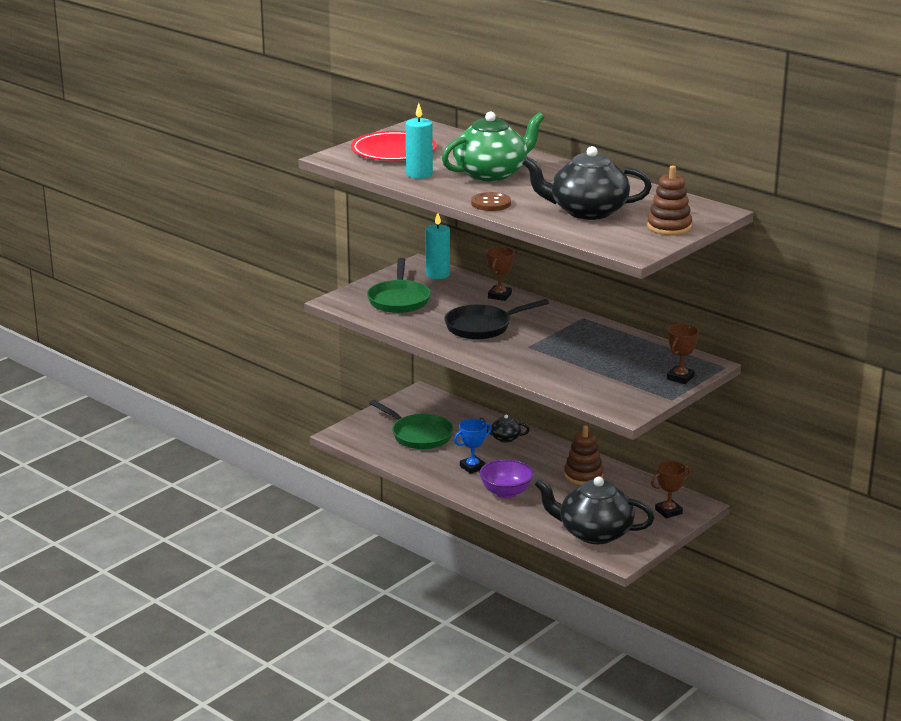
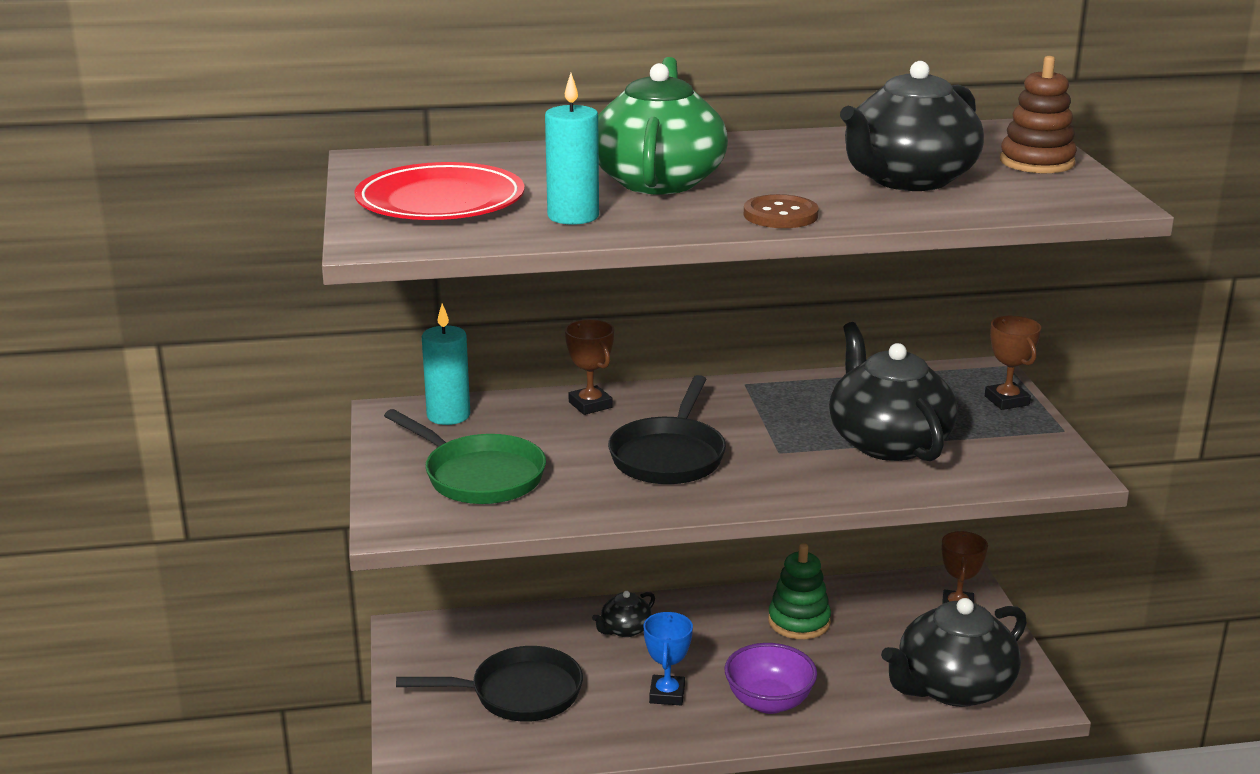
camera: 50 degrees left, 0 degrees up
green pan [369,400,454,449] -> black pan [396,646,583,722]
brown stacking toy [564,425,603,485] -> green stacking toy [768,543,831,639]
none -> black teapot [829,322,957,461]

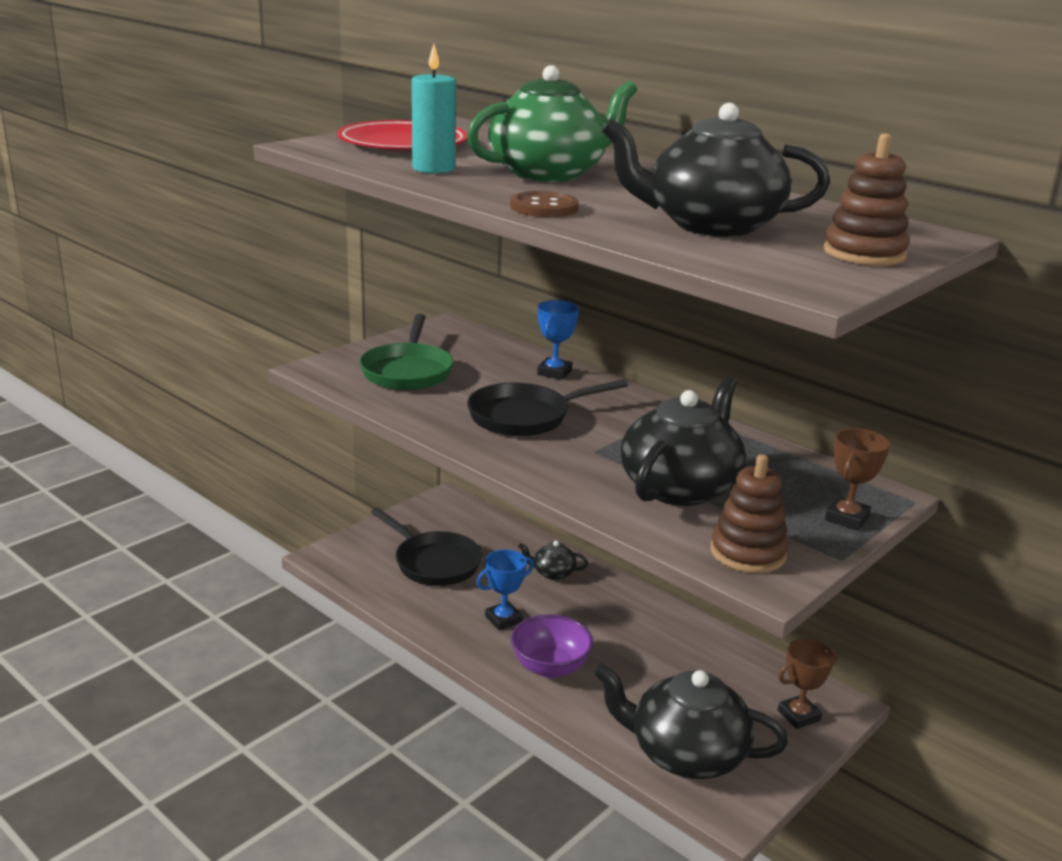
camera: 50 degrees right, 0 degrees up
turquoise candle [422,303,470,425] -> none
brown trophy [565,319,614,415] -> blue trophy [537,300,579,380]
green stacking toy [768,543,831,639] -> none
none -> brown stacking toy [710,454,789,573]

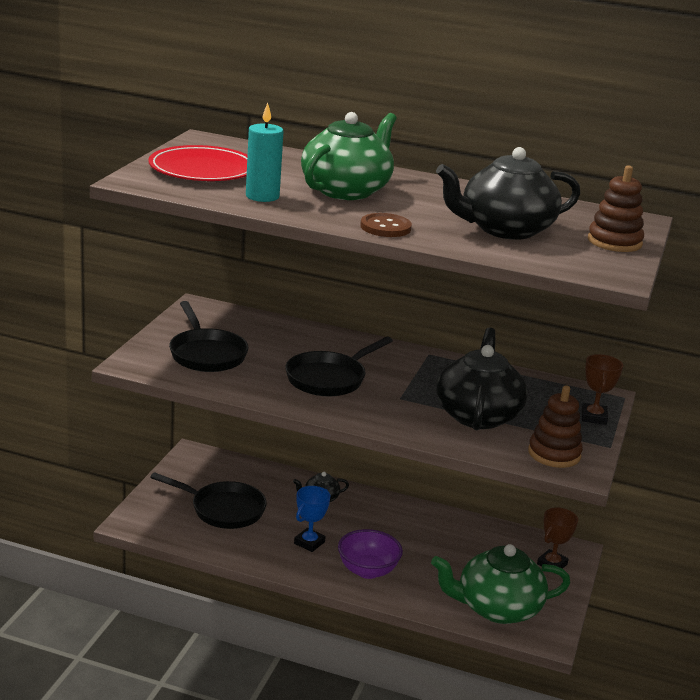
camera: 25 degrees left, 0 degrees up
green pan [359,314,454,390] -> black pan [169,301,249,372]
blue trophy [537,300,579,380] -> none
black teapot [594,664,788,779] -> green teapot [431,544,570,624]

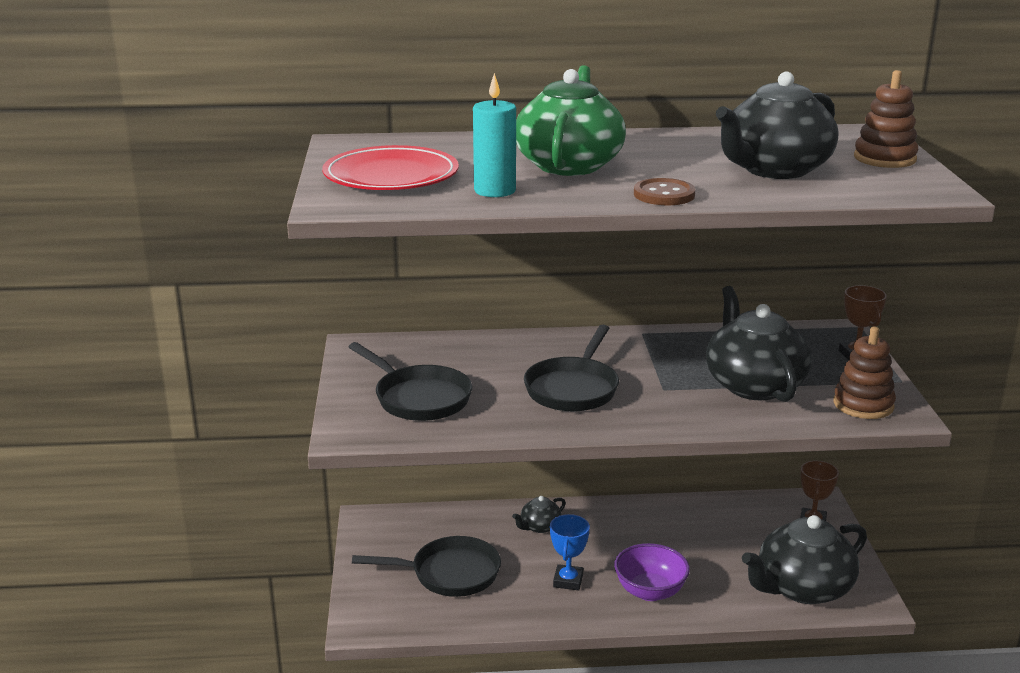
camera: 20 degrees left, 0 degrees up
green teapot [431,544,570,624] -> black teapot [742,515,867,604]

